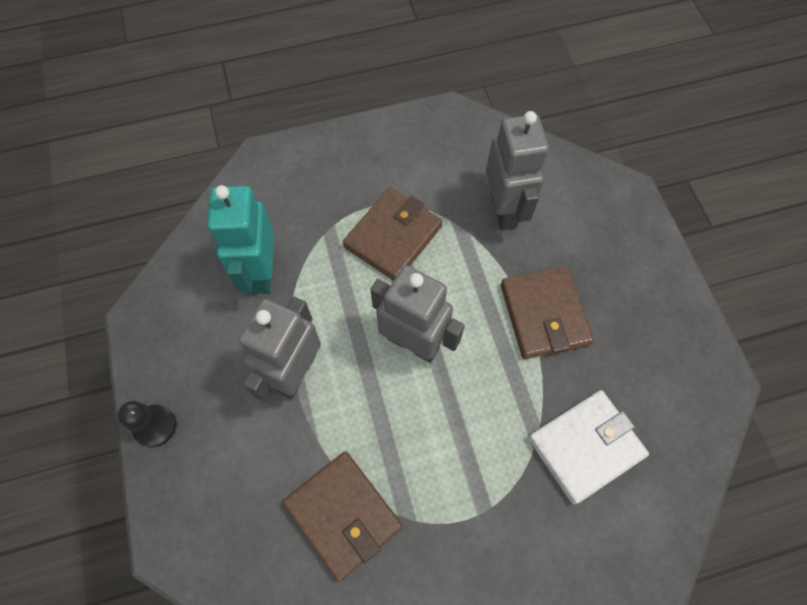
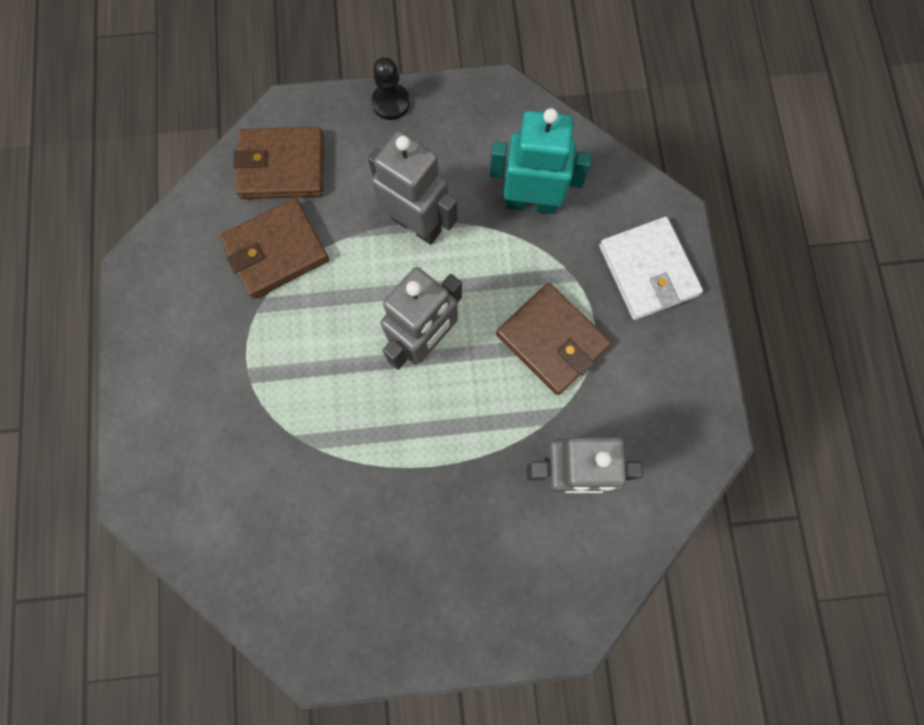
camera: 100 degrees right, 10 degrees up
brown wallet [501,266,594,359] -> brown wallet moved to [233,127,324,199]
white wallet [528,390,649,505] -> white wallet moved to [599,217,703,320]

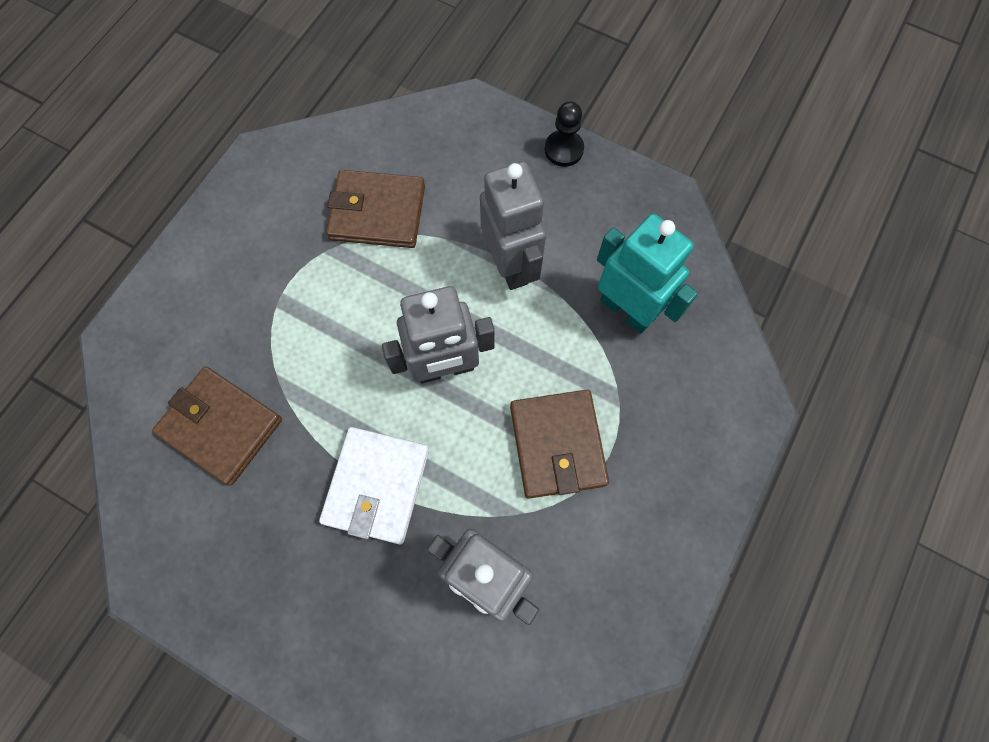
camera: 35 degrees right, 5 degrees down
brown wallet [233,127,324,199] -> brown wallet moved to [152,367,282,486]
white wallet [599,217,703,320] -> white wallet moved to [319,427,429,544]

